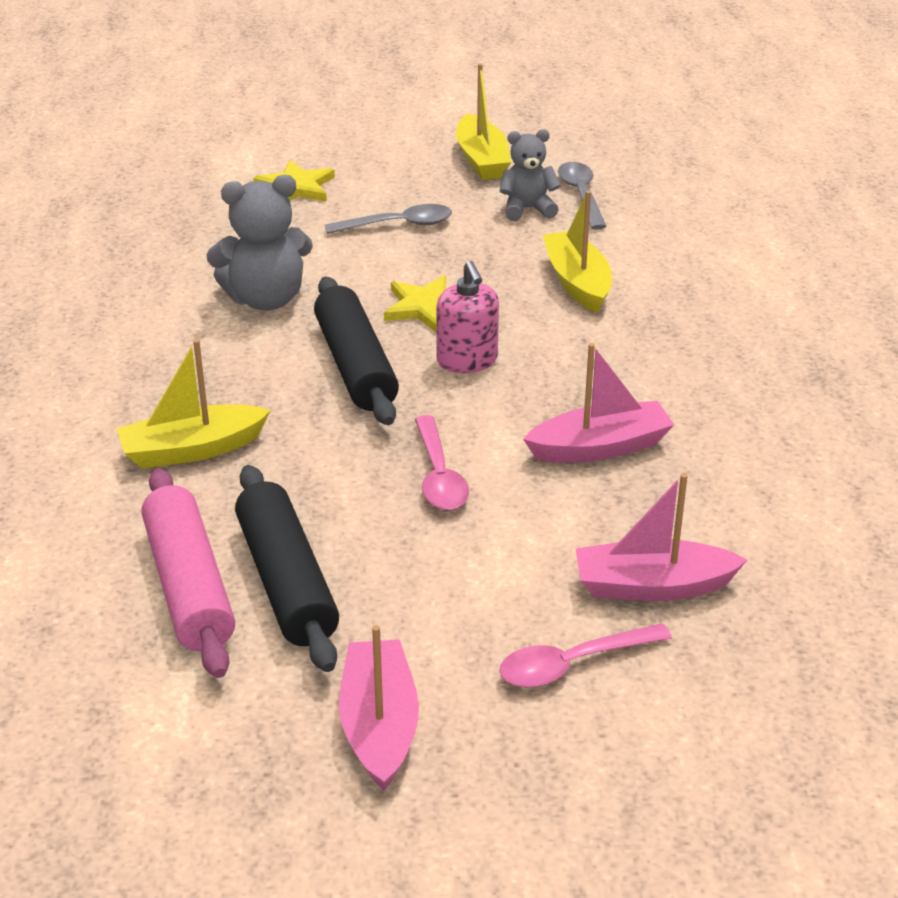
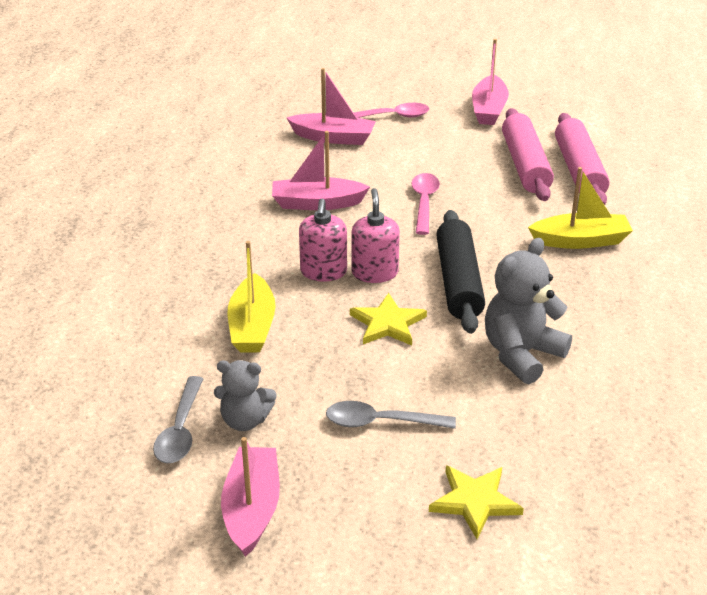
camera: 165 degrees left, 0 degrees up
grey teddy bear [207,175,313,310] -> grey teddy bear turned 45 degrees counterclockwise [485,238,572,384]
black rolling pin [235,465,339,672] -> pink rolling pin [502,108,554,201]
yellow boat [456,63,511,180] -> pink boat [221,437,280,557]
none -> pink soap dispenser [299,199,347,282]

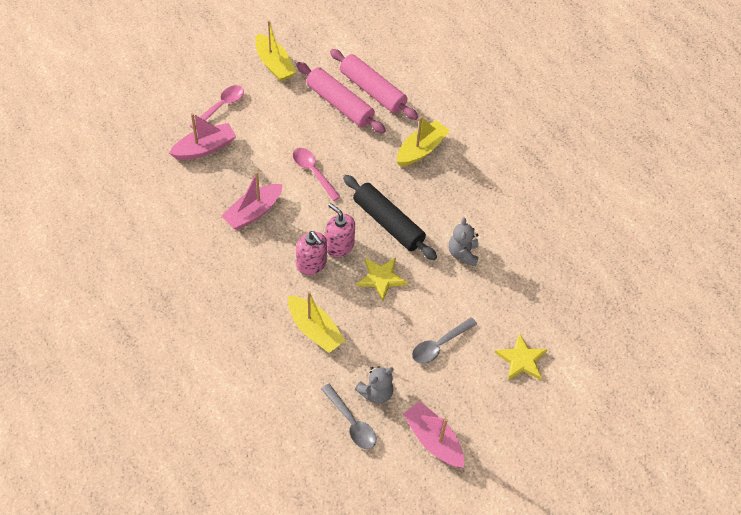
camera: 45 degrees left, 20 degrees up
pink boat [472,39,509,125] -> yellow boat [255,20,296,82]
grey teddy bear [485,238,572,384] -> grey teddy bear [448,217,479,266], size x0.64

